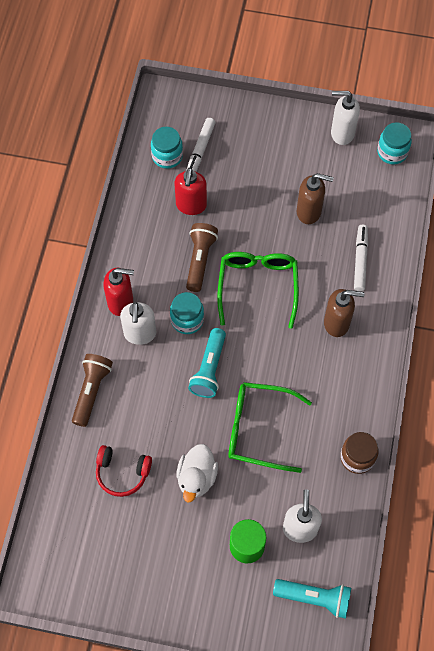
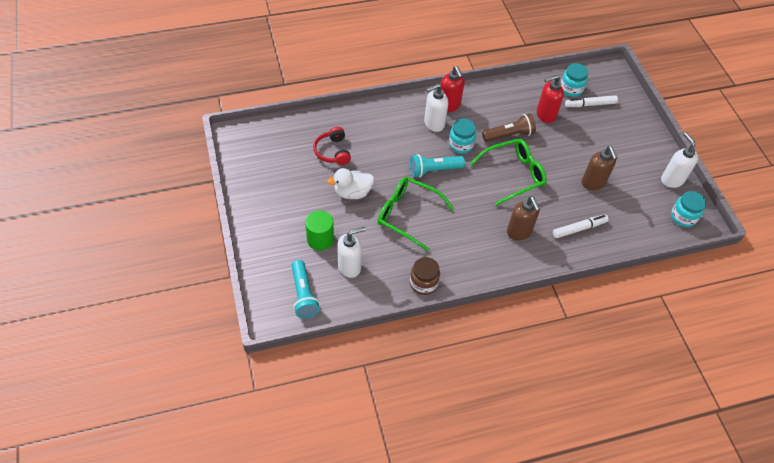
camera: 60 degrees right, 10 degrees down
brown flashlight [72,354,113,427] -> none
green glasses [228,382,312,473] -> green glasses turned 45 degrees counterclockwise [378,177,454,251]

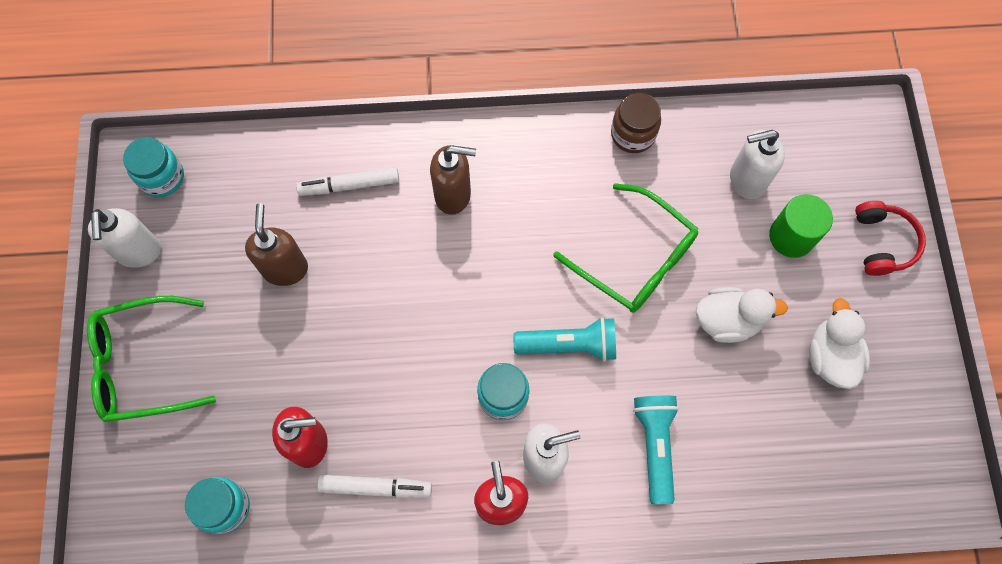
camera: 165 degrees left, 15 degrees up
turquoise flashlight [292,260,320,318] -> turquoise flashlight moved to [633,396,679,504]
red headphones [313,127,351,165] -> red headphones moved to [855,201,926,276]
green glasses [470,139,547,206] -> green glasses moved to [87,296,216,422]
brown flashlight [482,113,536,142] -> none
brown soap dispenser [507,196,540,241] -> brown soap dispenser turned 105 degrees clockwise [430,145,476,215]
white marker [565,95,618,107] -> white marker moved to [317,475,432,498]
none -> white duck [809,298,870,389]

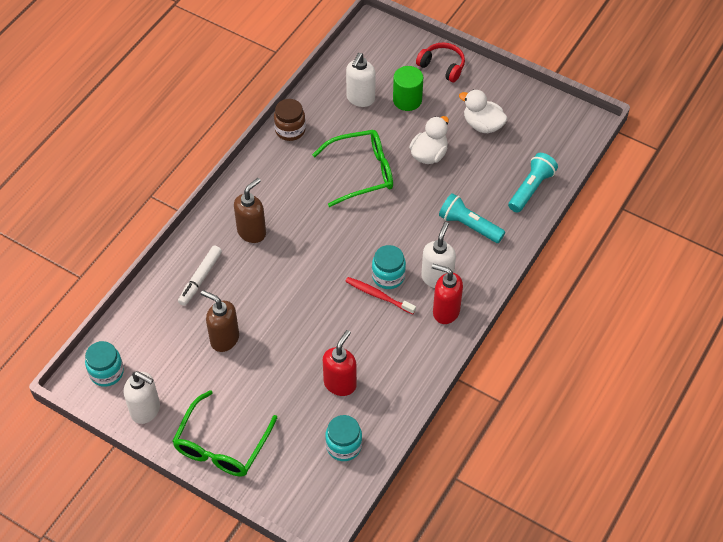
camera: 55 degrees left, 15 degrees down
white marker [317,475,432,498] -> none
turquoise flashlight [513,317,616,362] -> turquoise flashlight moved to [508,153,558,213]
none -> red toothbrush [345,277,416,314]

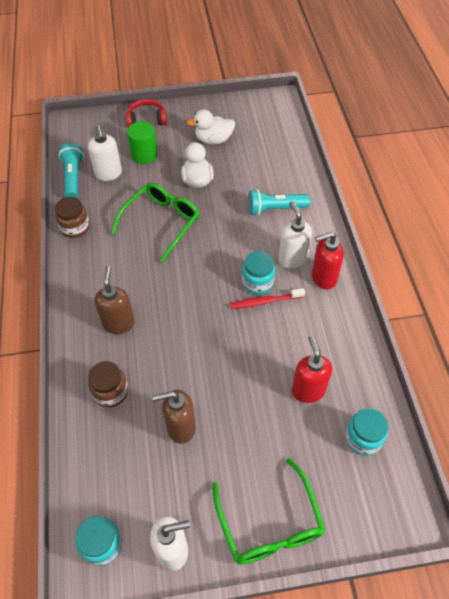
camera: 40 degrees left, 0 degrees up
white marker [178,246,222,306] -> brown jar [88,361,128,408]
turquoise flashlight [508,153,558,213] -> turquoise flashlight moved to [59,143,84,198]

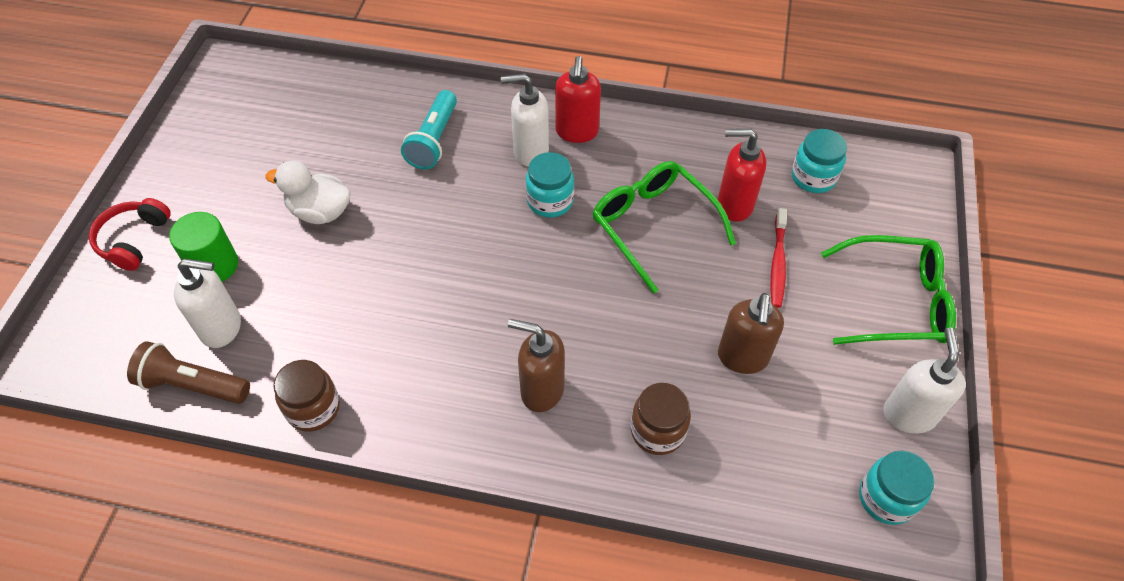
camera: 70 degrees left, 0 degrees up
turquoise flashlight [59,143,84,198] -> brown flashlight [127,341,250,404]
green glasses [111,183,200,263] -> green glasses moved to [592,161,736,294]
white duck [187,109,235,144] -> none
red toothbrush [230,288,305,309] -> red toothbrush moved to [771,208,787,308]

